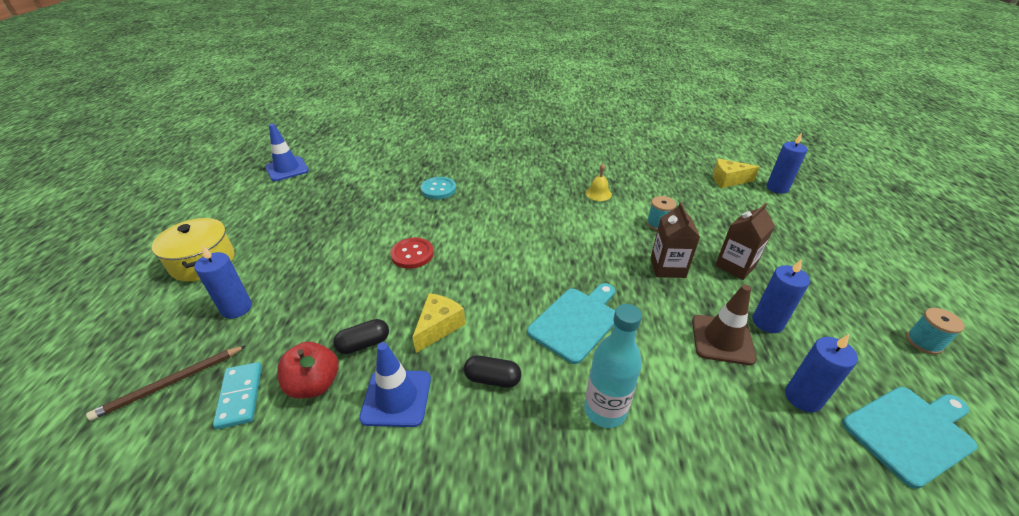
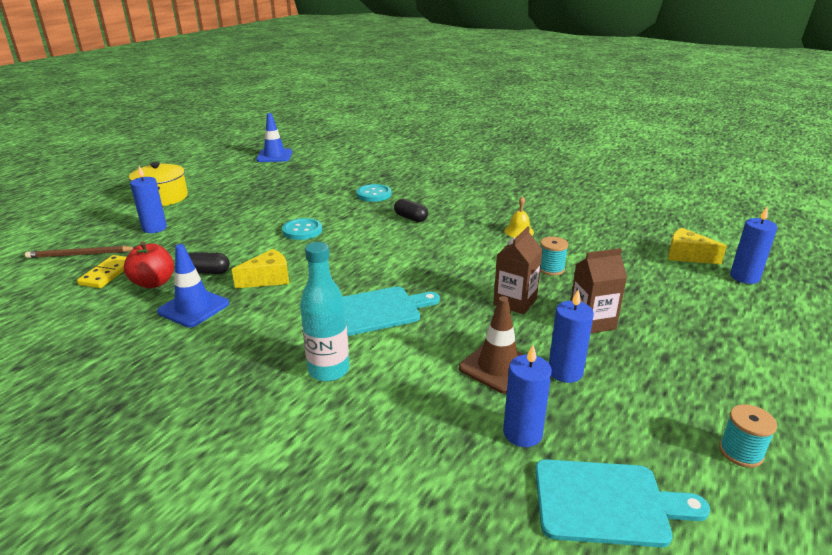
camera: 30 degrees right, 10 degrees down
turquoise domino [213,362,262,429] -> yellow domino [77,255,126,288]
red button [390,238,434,269] -> turquoise button [282,218,322,240]
black capsule [464,355,521,388] -> black capsule moved to [394,198,428,222]

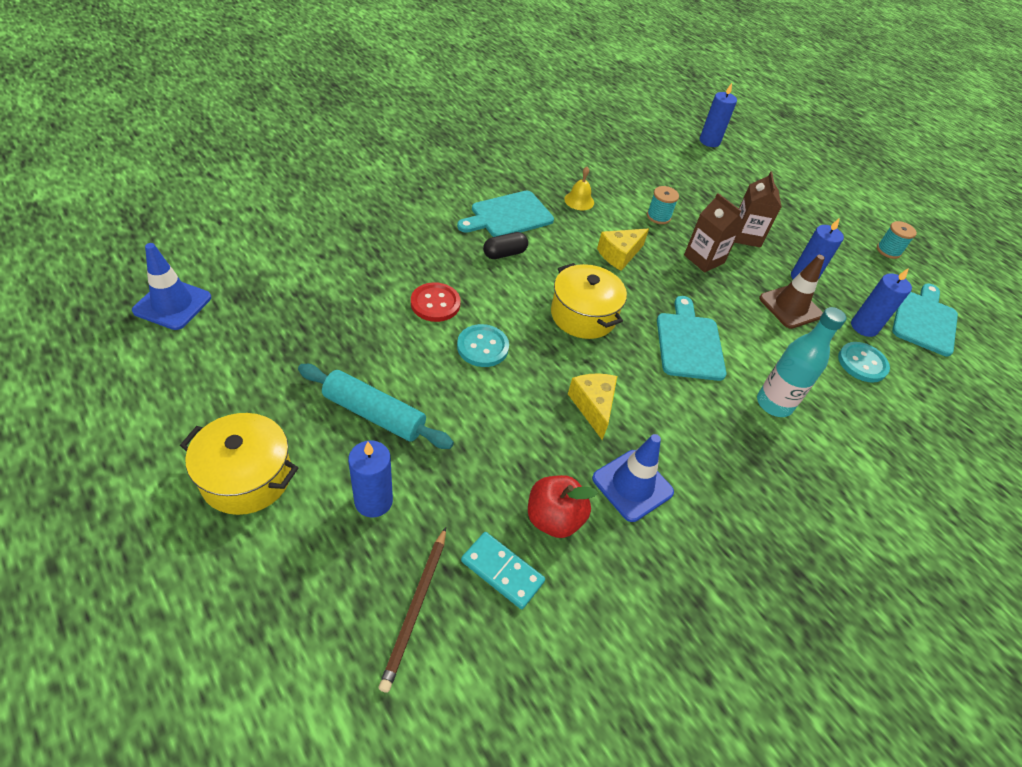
camera: 75 degrees left, 20 degrees up
yellow domino [77,255,126,288] -> turquoise domino [461,532,545,609]
black capsule [188,252,230,274] -> none
turquoise button [356,184,392,202] -> turquoise button moved to [838,342,890,382]
yellow cheese [668,228,727,264] -> yellow cheese moved to [597,229,649,271]
none -> turquoise rolling pin [298,364,454,449]
none -> red button [411,282,461,322]
none -> turquoise cutting board [457,191,554,237]
none -> yellow pot [551,263,627,339]

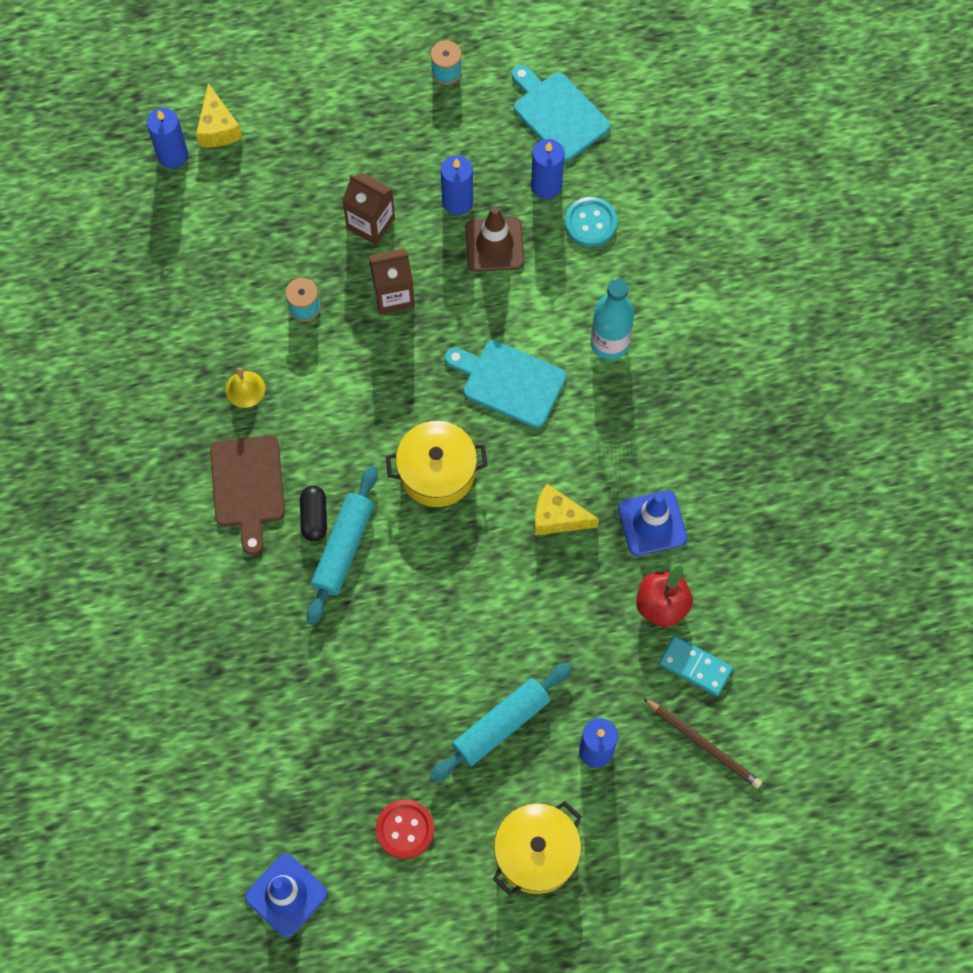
camera: 60 degrees left, 20 degrees up
red button [411,282,461,322] -> red button moved to [376,800,434,859]
turquoise cutting board [457,191,554,237] -> brown cutting board [210,435,285,555]
turquoise button [457,324,509,367] -> none
turquoise domino [461,532,545,609] -> turquoise domino turned 60 degrees clockwise [659,636,733,696]
yellow cheese [597,229,649,271] -> yellow cheese moved to [196,83,242,147]
none -> turquoise rolling pin [307,466,378,625]

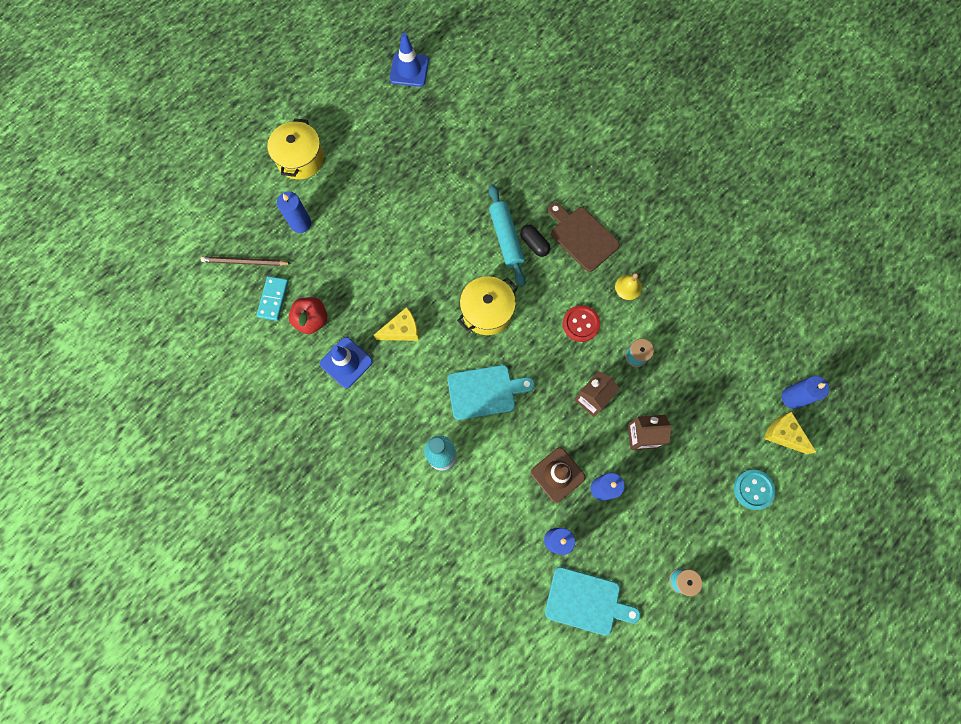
camera: 145 degrees right, 5 degrees up
red button [376,800,434,859] -> red button moved to [563,305,600,342]
turquoise rolling pin [430,663,572,782] -> none
turquoise button [565,197,617,247] -> turquoise button moved to [734,470,776,510]
turquoise domino [659,636,733,696] -> turquoise domino turned 75 degrees counterclockwise [257,276,289,321]

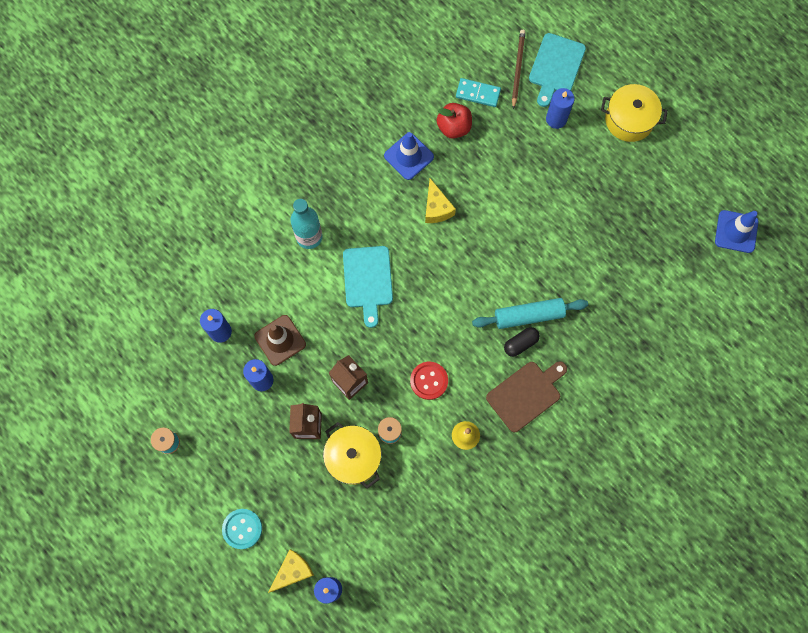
camera: 95 degrees right, 0 degrees up
yellow pot [457,276,518,335] -> yellow pot moved to [323,422,381,489]
turquoise cutting board [545,567,641,635] -> turquoise cutting board moved to [529,33,586,107]

